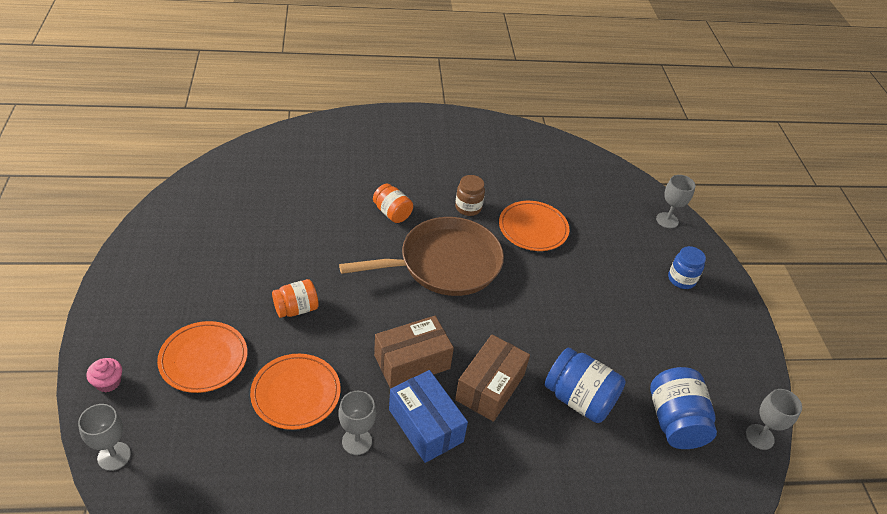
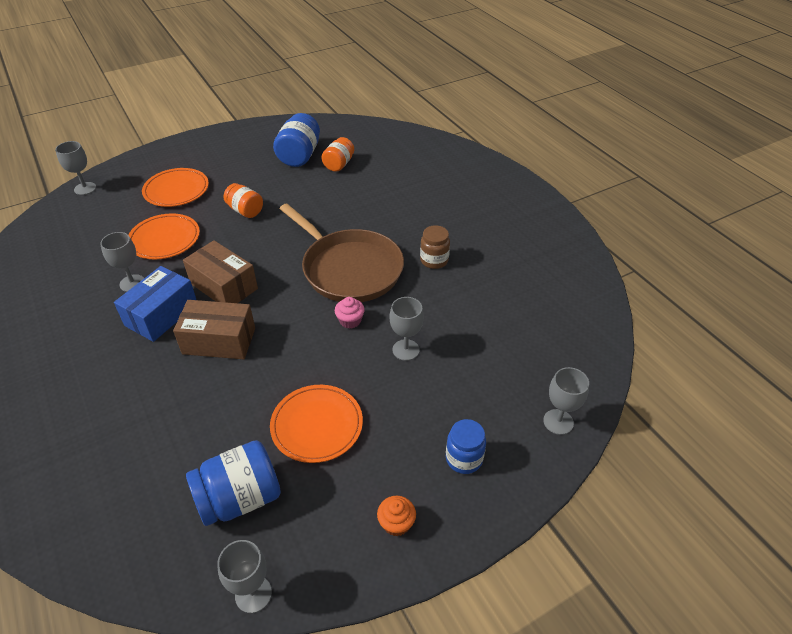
camera: 70 degrees right, 0 degrees up
pink cupcake [86,358,122,393] -> pink cupcake moved to [335,297,365,329]
orange jar [373,184,413,223] -> orange jar moved to [321,137,354,172]
orange plate [499,201,569,251] -> orange plate moved to [270,385,363,463]
blue jar [545,348,626,423] -> blue jar moved to [273,113,320,167]
none -> orange cupcake [377,496,416,536]
none -> grey goblet [390,297,424,361]

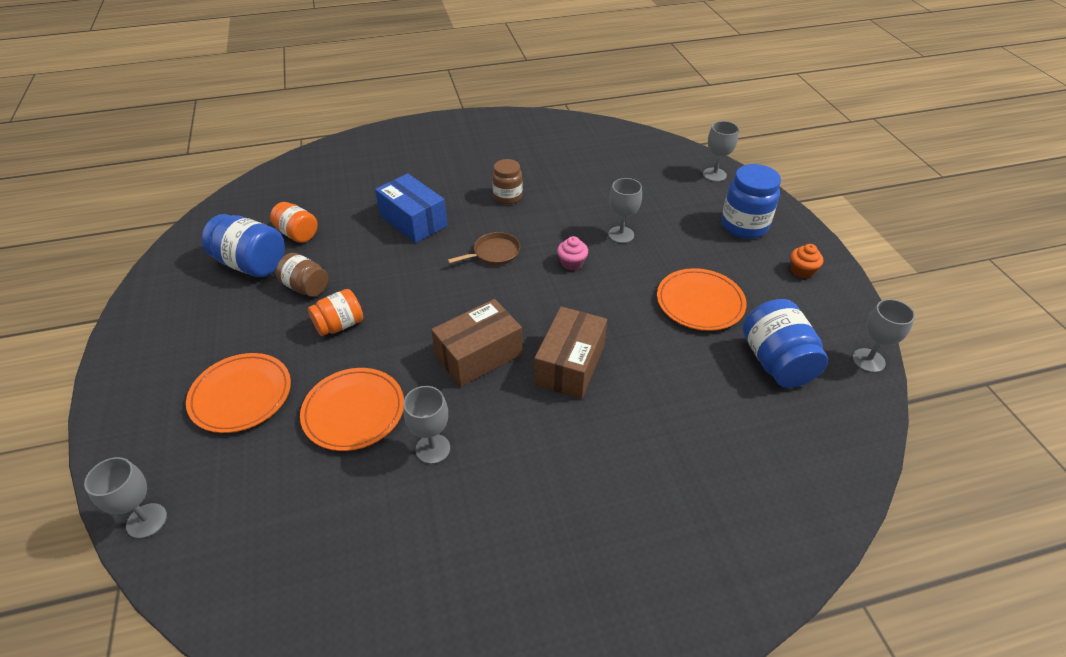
camera: 75 degrees left, 0 degrees up
blue box [114,266,196,342] -> blue box moved to [375,173,447,243]
brown pan [280,204,404,302] -> brown pan [448,232,520,265], size x0.42
blue jar [446,419,486,474] -> blue jar [721,164,781,239], size x1.56
none -> brown jar [276,253,328,297]

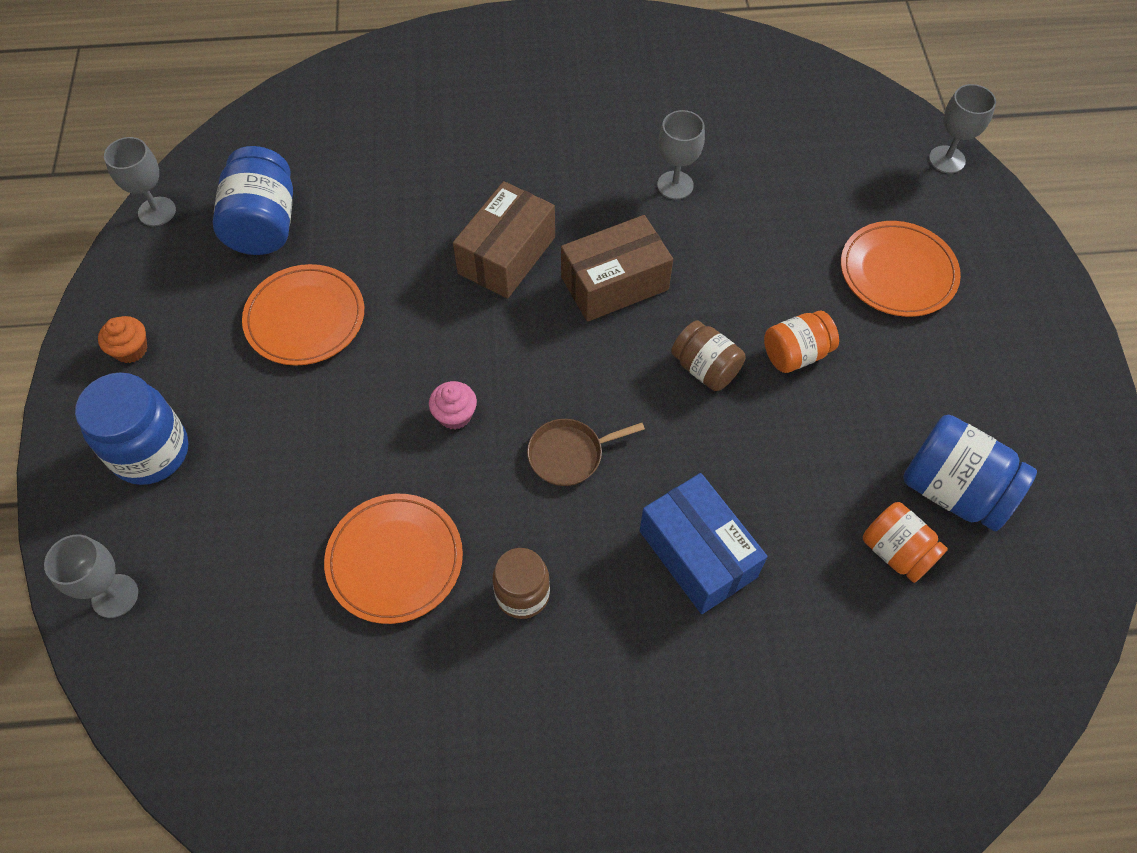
camera: 170 degrees left, 15 degrees up
brown jar [276,253,328,297] -> brown jar moved to [671,321,745,391]
orange plate [300,368,404,451] -> orange plate moved to [324,494,463,624]
grey goblet [608,178,642,243] -> none

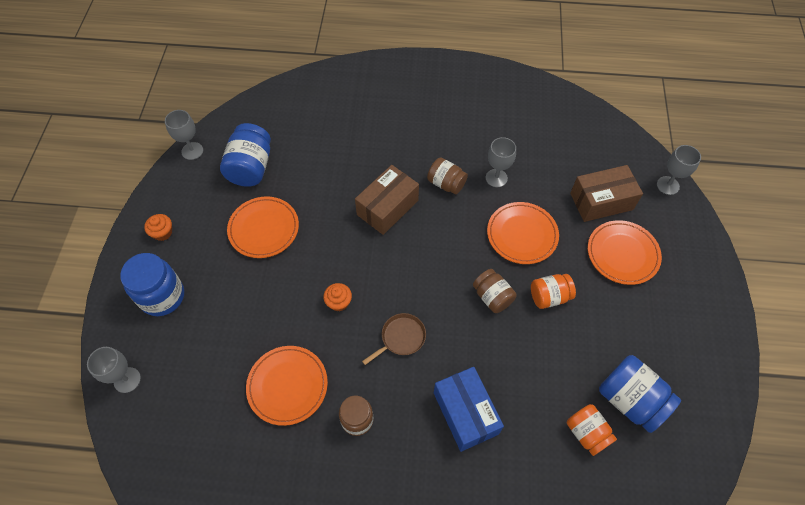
camera: 10 degrees right, 0 degrees up
pink cupcake [429,381,477,429] -> orange cupcake [323,283,352,311]
brown pan [527,419,645,486] -> brown pan turned 150 degrees clockwise [362,313,426,365]
brown box [561,215,673,322] -> brown box moved to [570,165,643,222]
none -> brown jar [427,157,468,194]
none -> orange plate [487,202,559,264]

